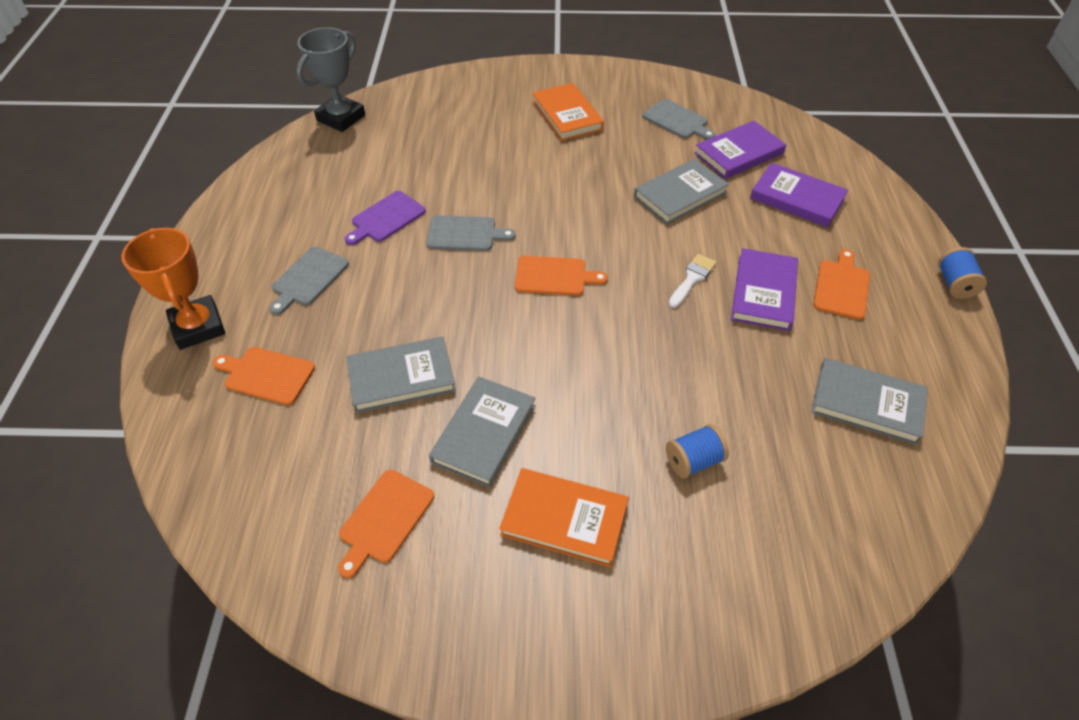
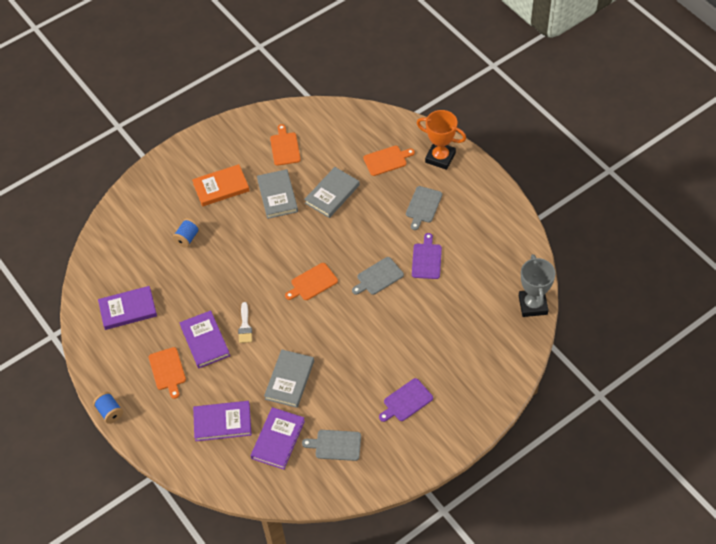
camera: 145 degrees right, 5 degrees up
grey cutting board [269,247,349,315] -> grey cutting board turned 150 degrees counterclockwise [406,186,442,230]
orange book [532,83,604,141] -> purple cutting board [379,378,433,422]
grey book [811,358,928,445] -> purple book [98,286,157,330]

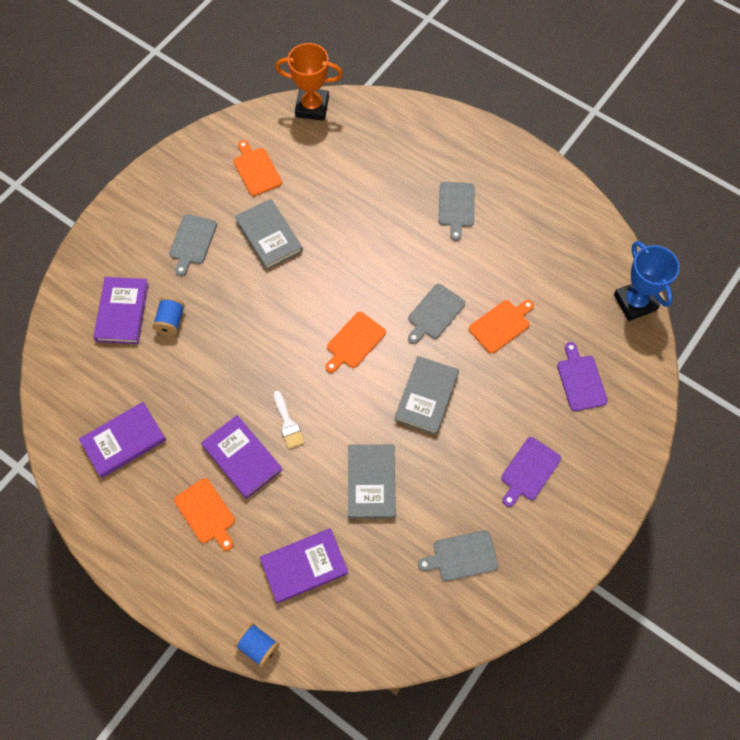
camera: 20 degrees left, 10 degrees up
blue spool [93,392,123,424] -> blue spool moved to [234,622,280,668]
orange book [192,164,250,207] -> grey cutting board [169,214,217,276]
purple book [251,407,305,470] -> purple book moved to [93,277,149,344]
grey book [304,167,360,218] -> grey book moved to [394,356,459,435]
orange cutting board [363,146,415,176] -> orange cutting board moved to [469,300,534,353]
purple cutting board [412,233,442,279] -> purple cutting board moved to [557,342,608,411]
orange trophy [417,110,466,170] -> orange trophy moved to [275,43,343,121]
grey trophy [519,254,555,317] -> blue trophy [614,241,680,321]

